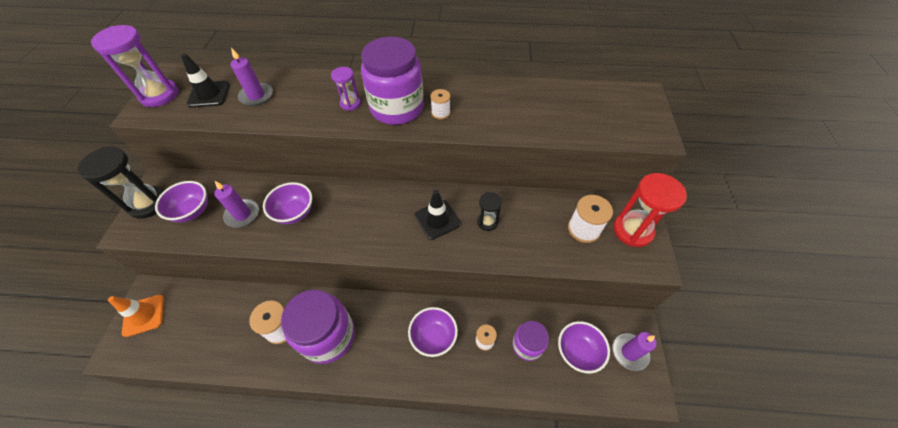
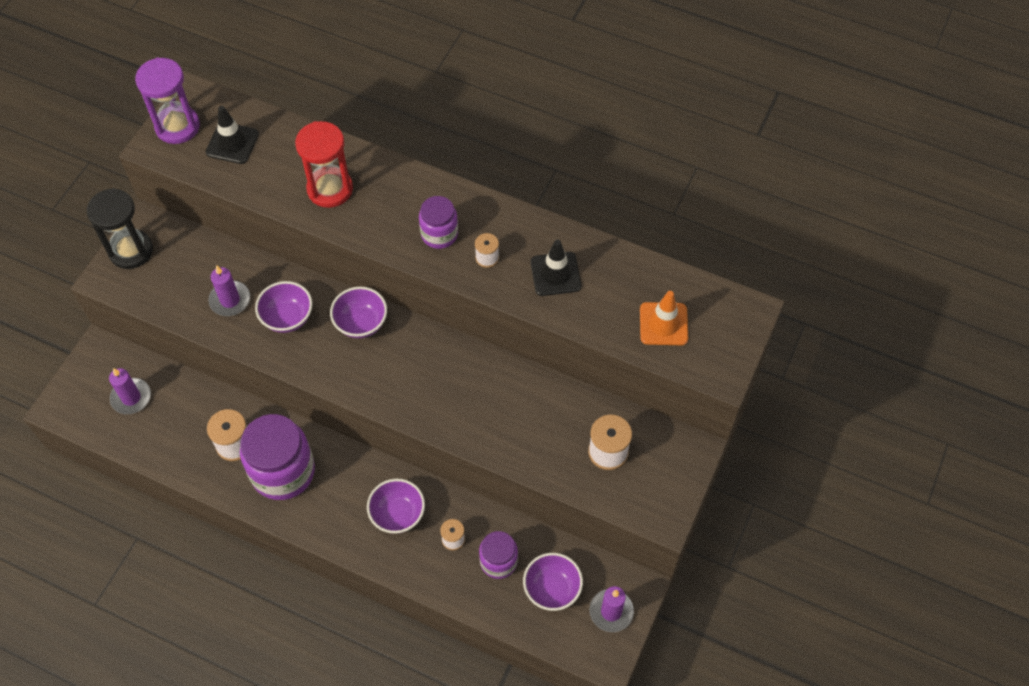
camera: 20 degrees right, 5 degrees up
orange traffic cone [108,295,164,337] -> orange traffic cone moved to [640,291,688,345]
purple bowl [155,181,208,223] -> purple bowl moved to [330,286,387,338]
purple candle [230,48,273,106] -> purple candle moved to [109,368,151,414]
purple hourglass [331,67,361,111] -> none
purple jar [361,37,424,125] -> purple jar [419,196,458,249], size x0.56
black traffic cone [415,190,461,240] -> black traffic cone moved to [531,240,581,296]
black hourglass [477,192,502,231] -> none
red hourglass [613,173,687,247] -> red hourglass moved to [295,121,353,208]

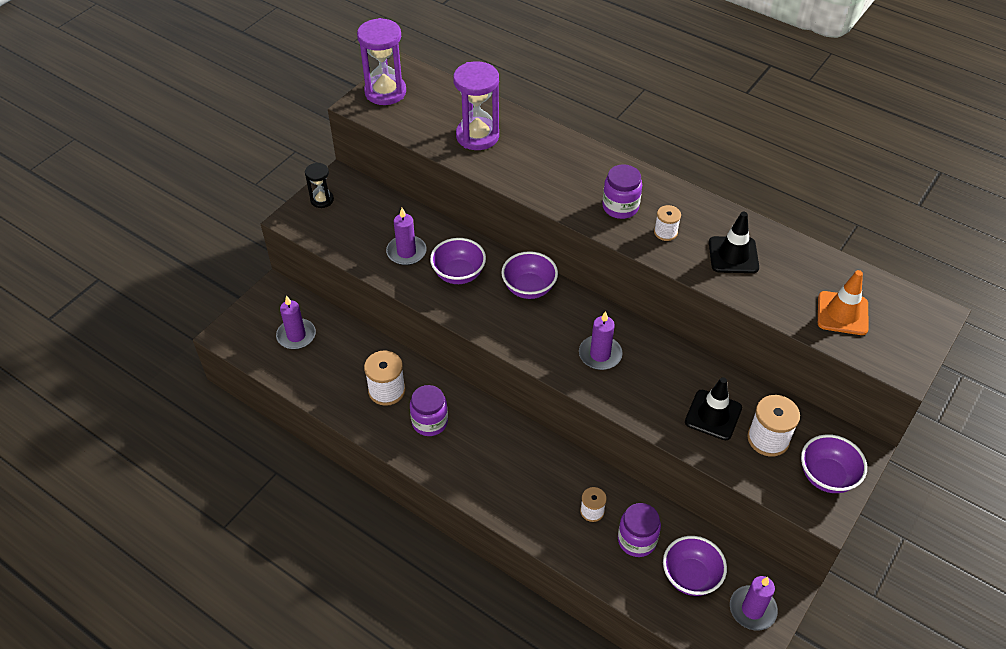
camera: 10 degrees right, 10 degrees down
black hourglass [87,188,153,269] -> black hourglass [305,163,334,208], size x0.55
black traffic cone [205,106,259,164] -> black traffic cone moved to [685,377,742,440]
purple jar [240,414,315,500] -> purple jar [410,385,448,436], size x0.56
red hourglass [295,121,353,208] -> none
purple bowl [367,479,425,534] -> purple bowl moved to [801,434,867,493]
none -> purple hourglass [453,61,499,150]
none -> purple candle [579,311,623,370]

